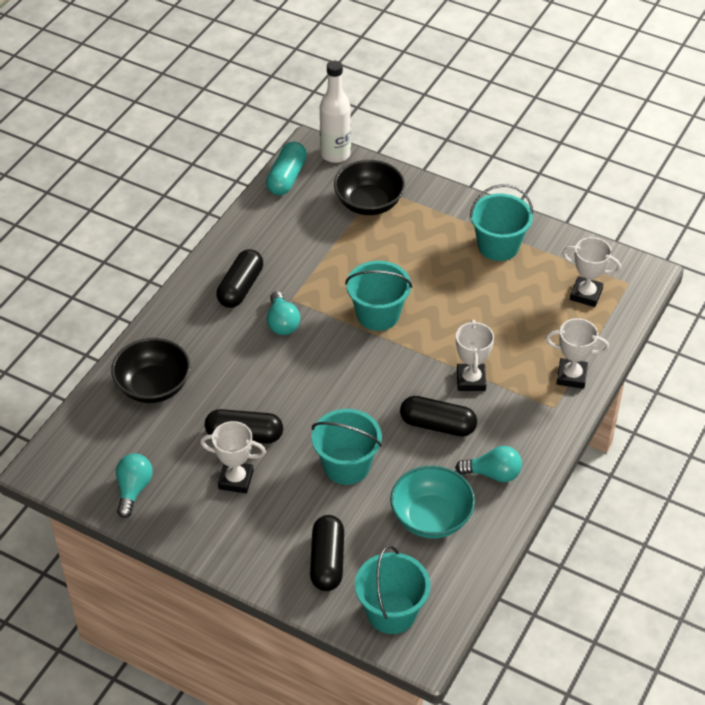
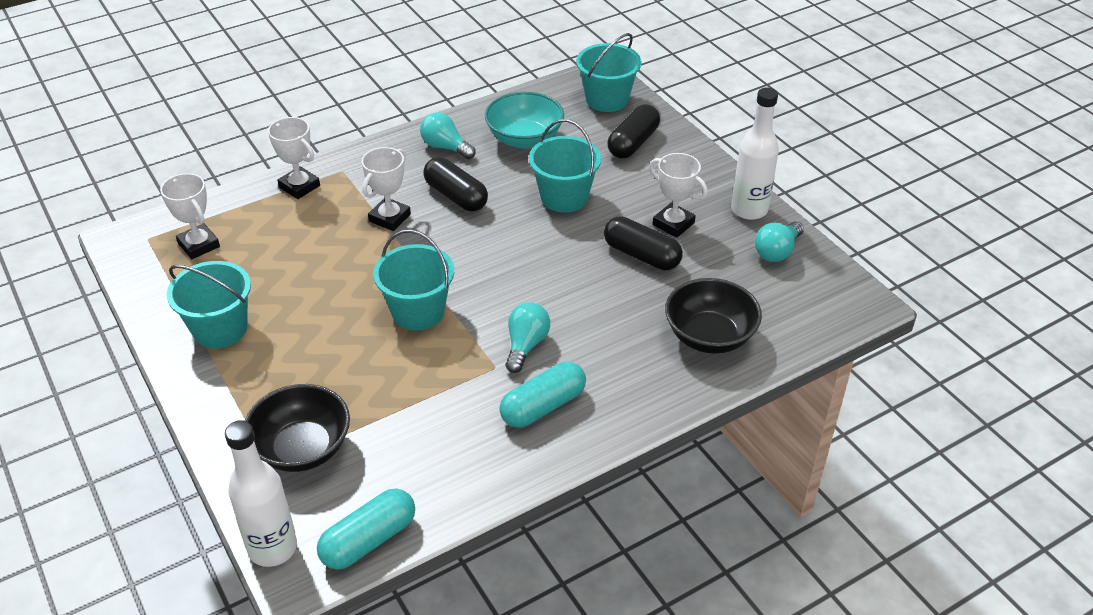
camera: 150 degrees left, 5 degrees down
black capsule [216,249,263,308] -> turquoise capsule [499,361,586,428]
none -> white bottle [731,88,779,220]

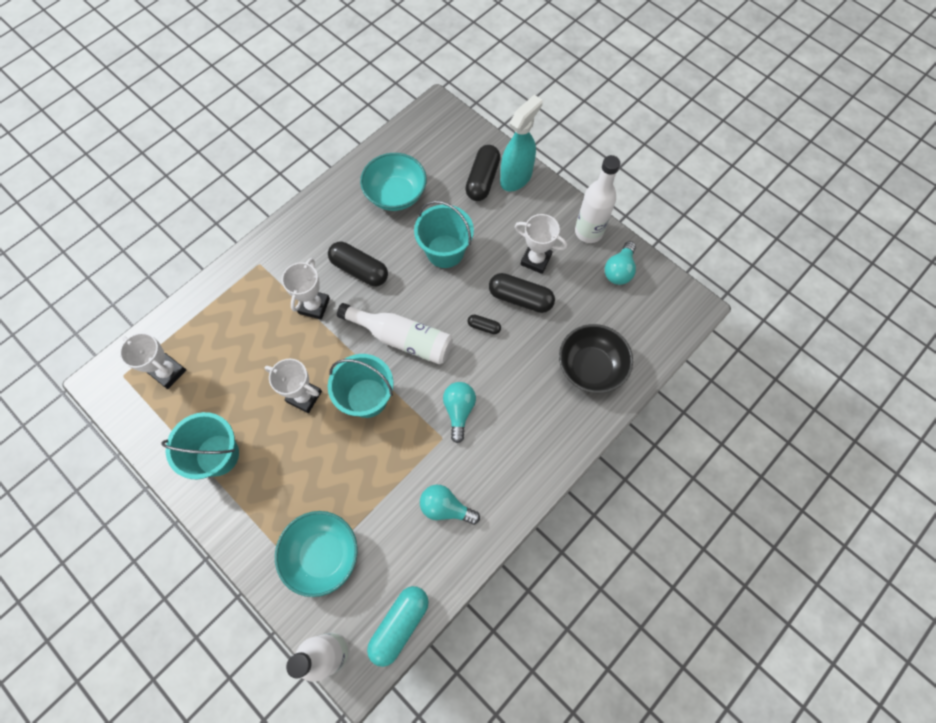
camera: 15 degrees left, 25 degrees up
black bowl [245,384,350,472] -> turquoise bowl [275,511,358,597]
white trophy [268,117,320,199] -> white trophy moved to [264,359,322,413]
turquoise light bulb [420,112,476,159] -> turquoise light bulb moved to [420,485,480,525]
turquoise capsule [499,361,586,428] -> none
turquoise bucket [576,33,642,112] -> none
none -> white bottle [337,303,453,364]
none -> black capsule [468,315,501,334]
none -> turquoise spray bottle [500,95,543,191]

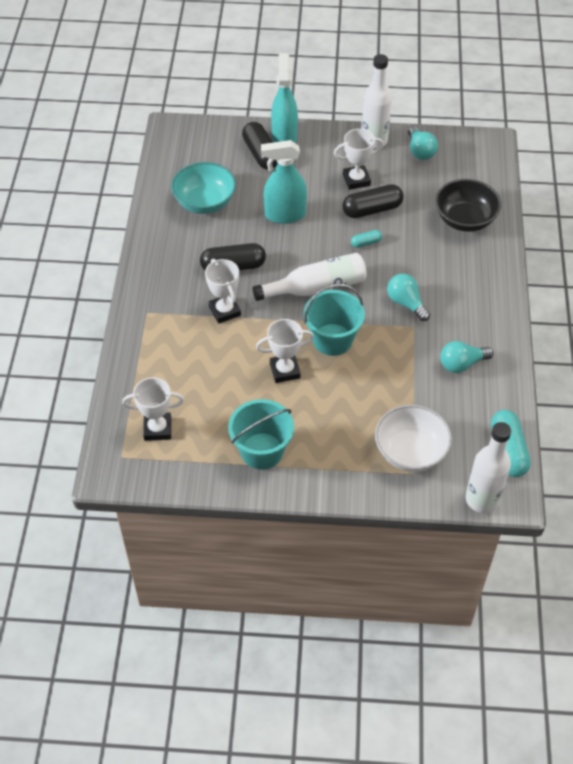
camera: 40 degrees left, 15 degrees down
turquoise bowl [275,511,358,597] -> white bowl [375,405,452,472]
turquoise bucket [414,201,474,268] -> turquoise spray bottle [261,140,307,224]
black capsule [468,315,501,334] -> turquoise capsule [351,230,382,248]

